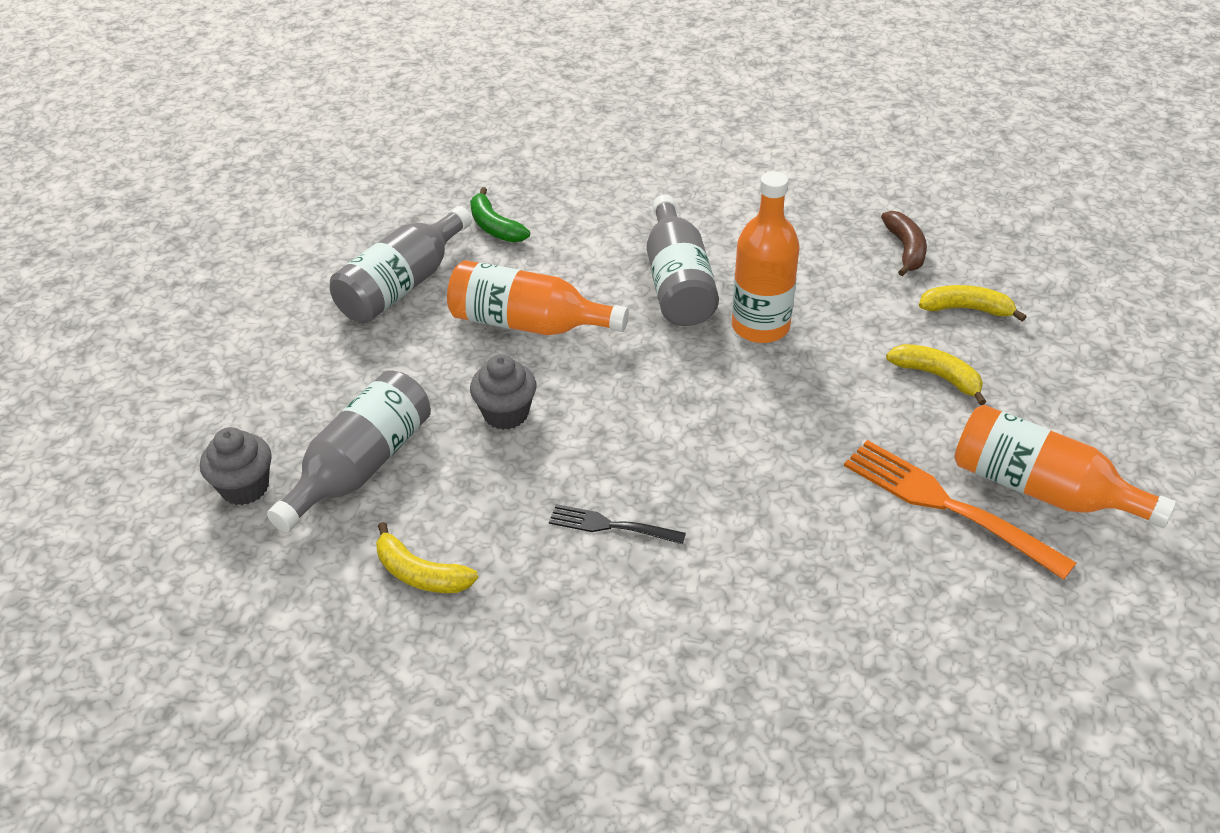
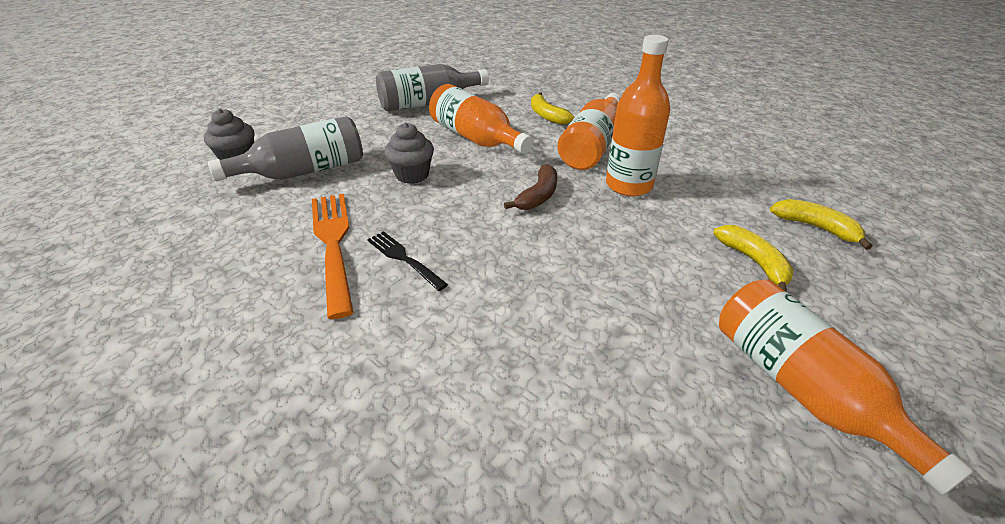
camera: 30 degrees right, 5 degrees down
yellow banana [376,522,478,593] -> yellow banana moved to [531,92,574,125]
green banana [470,187,530,242] -> none
grey bottle [647,195,719,326] -> orange bottle [558,93,621,170]
orange fork [844,440,1076,580] -> orange fork moved to [312,194,354,319]
brown banana [881,211,927,276] -> brown banana moved to [504,164,557,210]

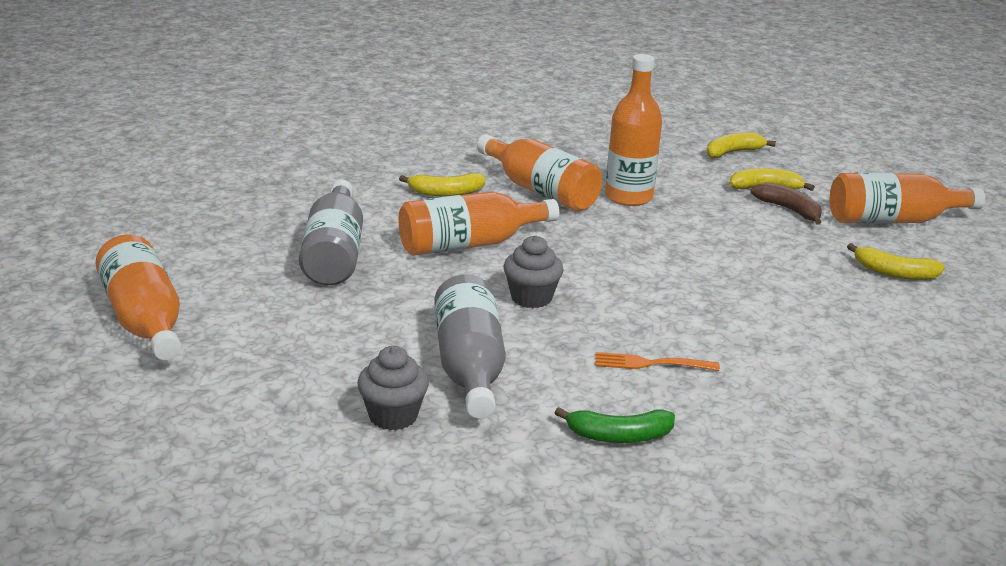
camera: 70 degrees left, 10 degrees down
orange fork [312,194,354,319] -> orange fork [595,352,720,371], size x0.56
black fork [367,231,448,291] -> none
brown banana [504,164,557,210] -> brown banana moved to [750,182,822,225]
none -> orange bottle [96,234,181,360]
none -> green banana [555,407,675,443]
none -> yellow banana [847,243,945,280]

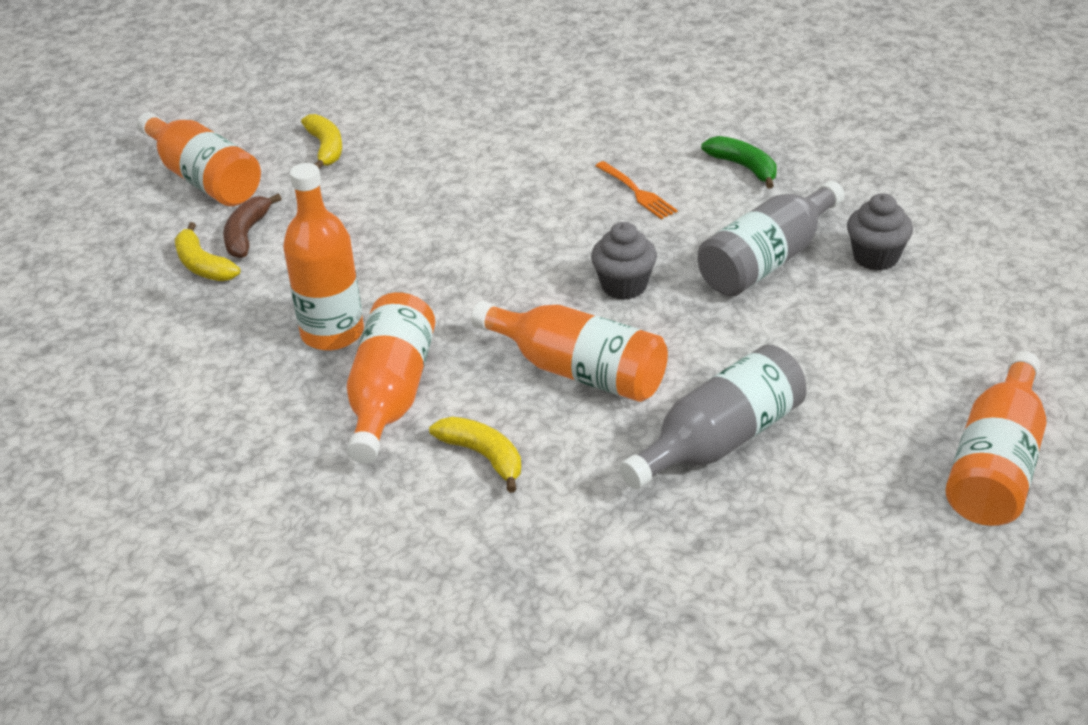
camera: 125 degrees left, 10 degrees up
yellow banana [707,132,776,158] -> none

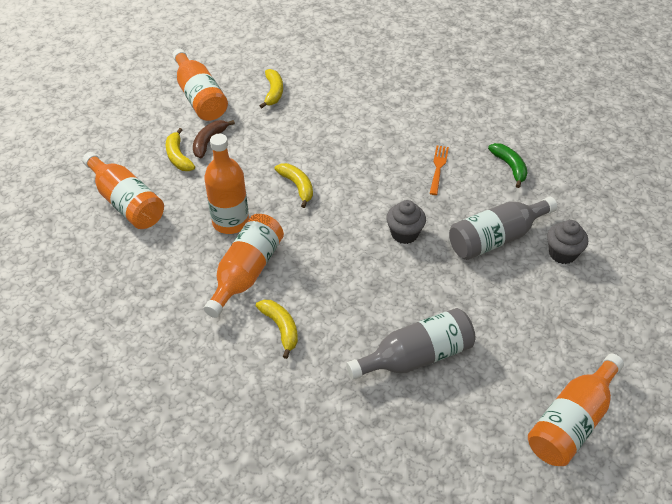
camera: 15 degrees right, 10 degrees up
orange bottle [471,301,668,402] -> orange bottle moved to [82,152,164,229]
orange fork [595,161,678,219] -> orange fork turned 150 degrees counterclockwise [429,145,449,195]
none -> yellow banana [275,163,313,208]

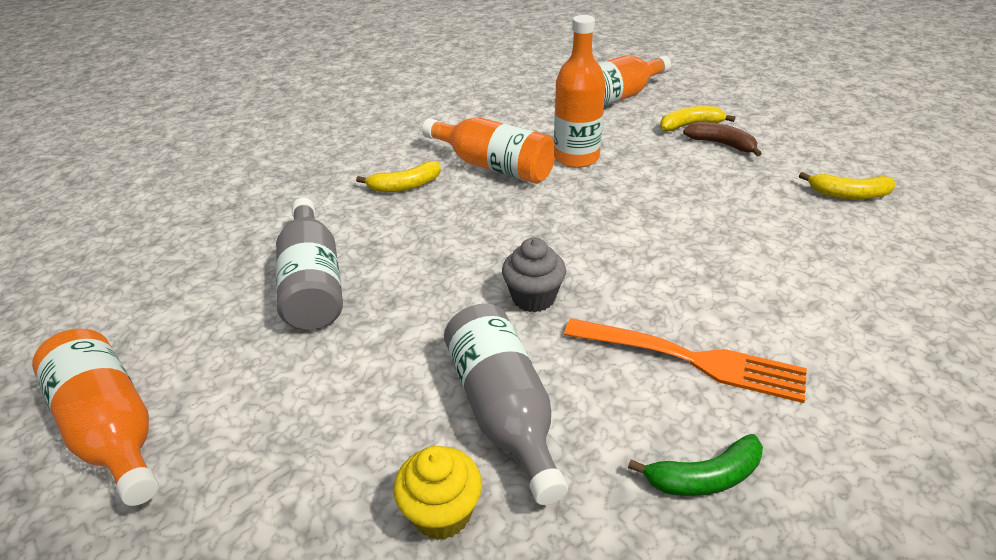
camera: 100 degrees right, 10 degrees down
orange bottle [172,49,228,121] -> none
yellow banana [275,163,313,208] -> none
orange fork [429,145,449,195] -> orange fork [564,318,807,403], size x1.78
grey cupcake [547,220,588,264] -> yellow cupcake [394,446,482,540]

